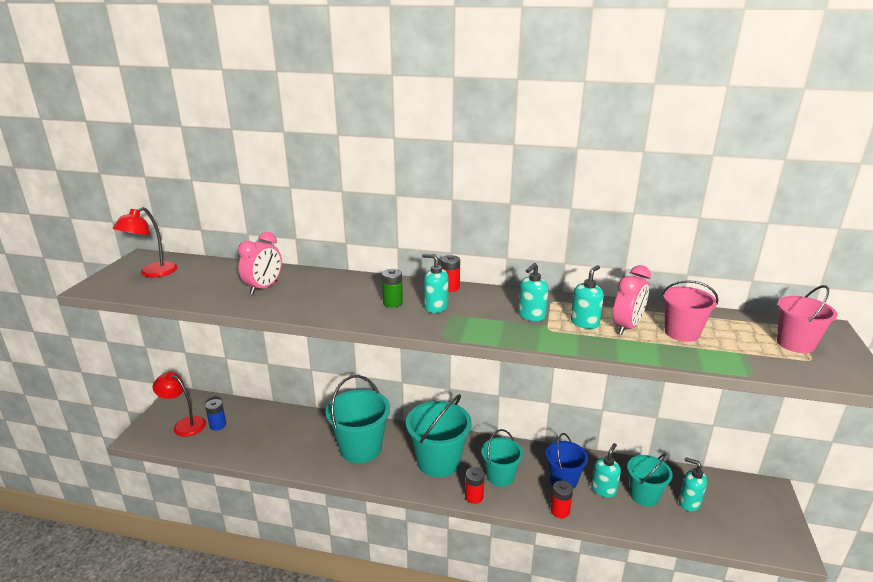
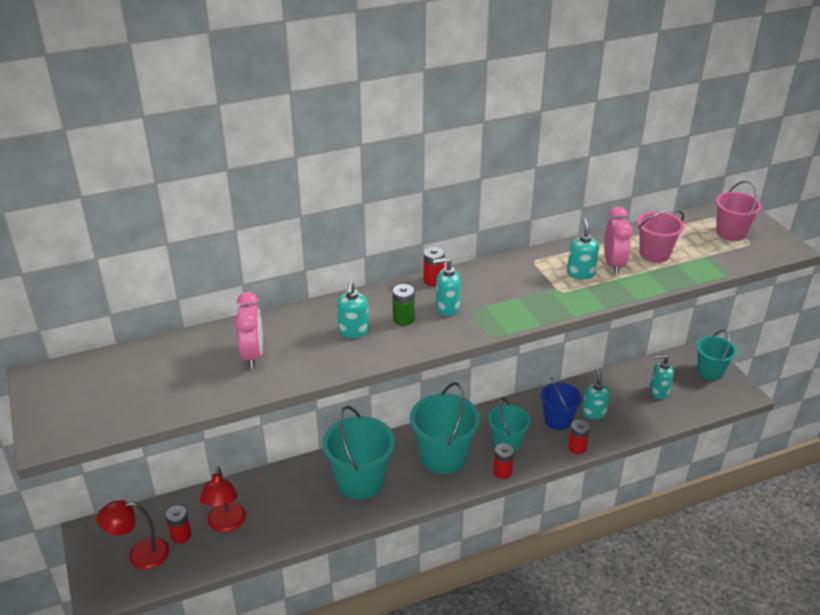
camera: 35 degrees left, 10 degrees up
red lamp [113,207,178,277] -> red lamp moved to [200,467,246,532]
blue battery [205,399,226,430] -> red battery [166,506,191,544]
turquoise soap dispenser [518,263,548,321] -> turquoise soap dispenser moved to [337,282,369,338]
turquoise bucket [627,454,673,507] -> turquoise bucket moved to [696,330,737,380]

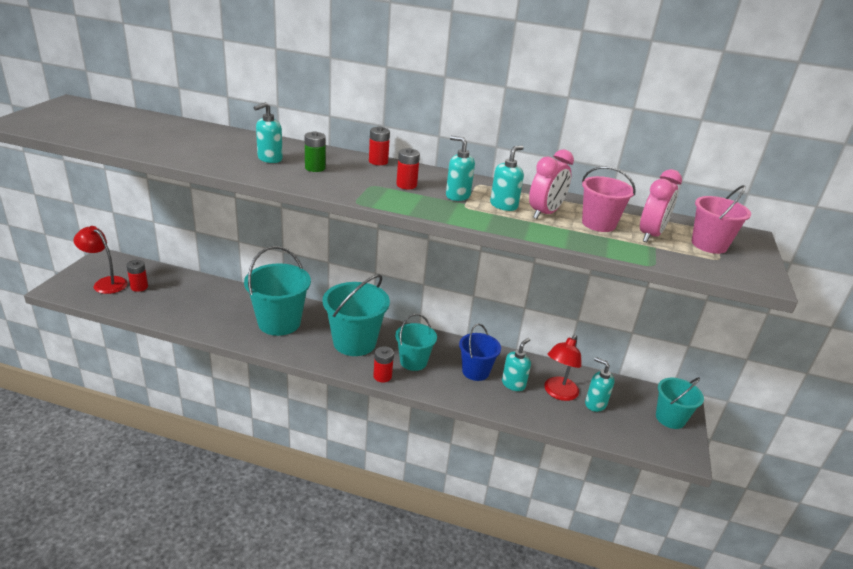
camera: 35 degrees right, 5 degrees down
red lamp [200,467,246,532] -> red lamp moved to [544,335,581,401]
pink clock [235,292,263,369] -> pink clock moved to [640,169,682,242]
turquoise soap dispenser [433,257,461,316] -> turquoise soap dispenser moved to [446,136,475,201]
red battery [568,420,590,454] -> red battery moved to [396,148,420,189]

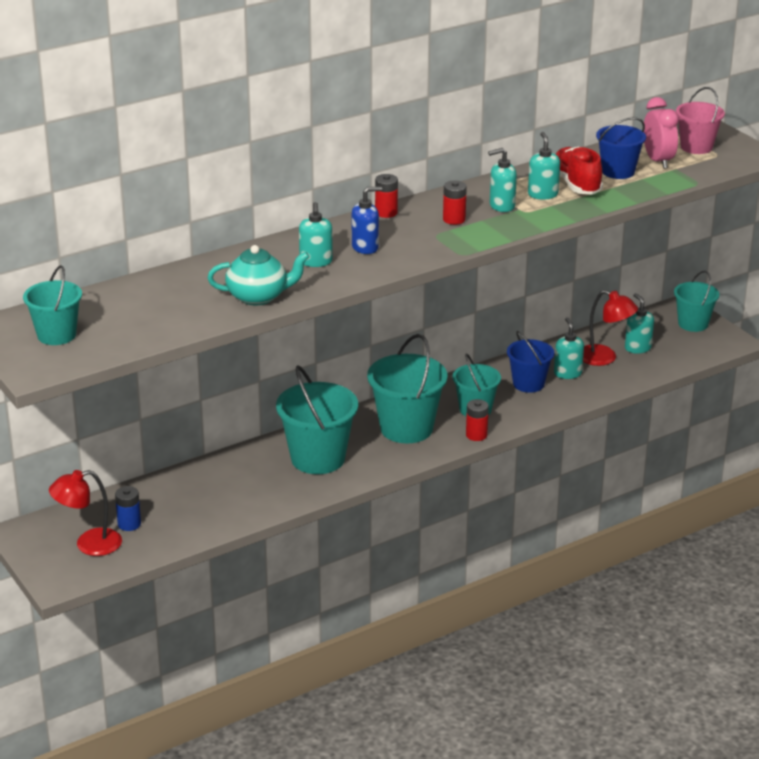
camera: 45 degrees left, 0 degrees up
red battery [126,260,148,292] -> blue battery [115,486,141,531]
green battery [305,131,326,172] -> blue soap dispenser [352,187,382,254]
pink clock [529,149,574,219] -> red shoe [556,146,603,195]
red lamp [544,335,581,401] -> red lamp turned 45 degrees counterclockwise [583,290,638,366]
pink bucket [582,166,636,232] -> blue bucket [596,117,646,179]
turquoise soap dispenser [585,357,615,412] -> turquoise soap dispenser turned 75 degrees clockwise [625,293,654,354]
none -> turquoise bucket [23,265,82,345]
none -> turquoise teapot [207,245,310,305]

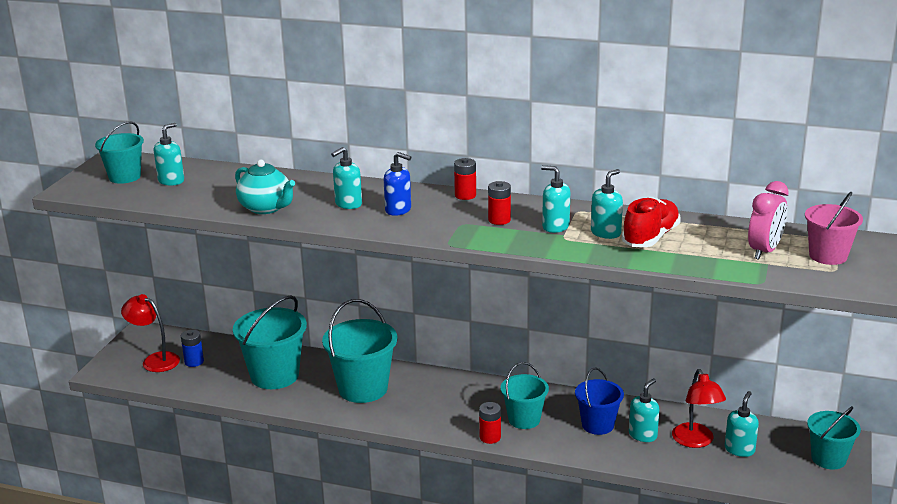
camera: 50 degrees right, 5 degrees down
turquoise bucket [367,334,448,443] -> turquoise bucket moved to [233,296,307,389]
blue bucket [596,117,646,179] -> none
none -> turquoise soap dispenser [154,123,184,186]

